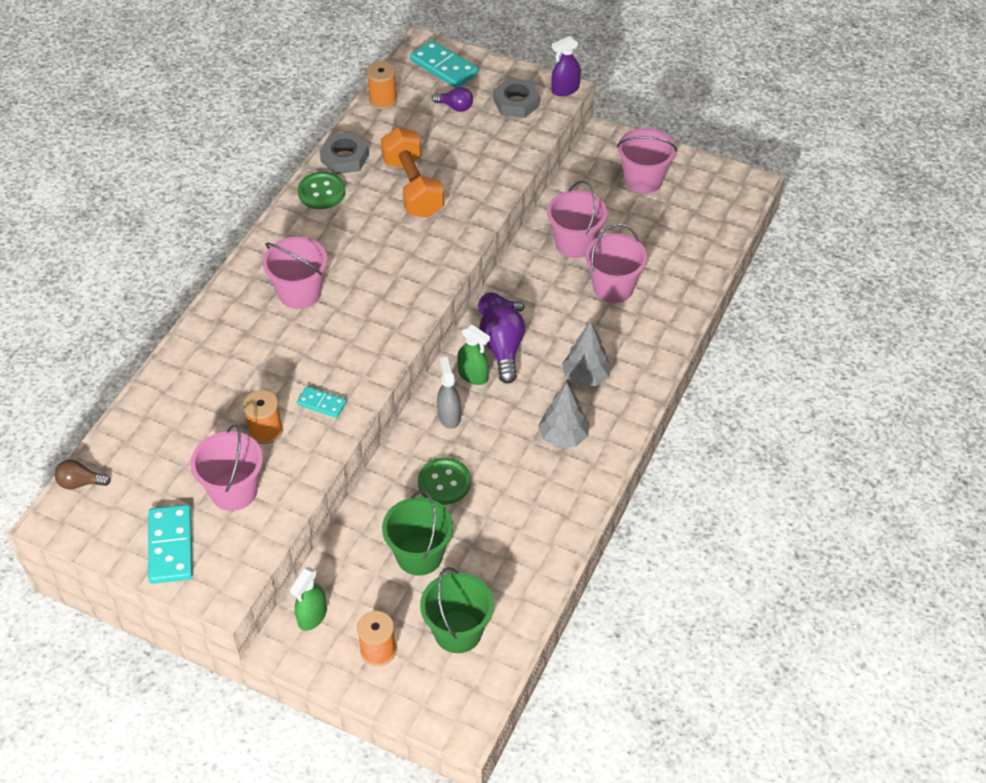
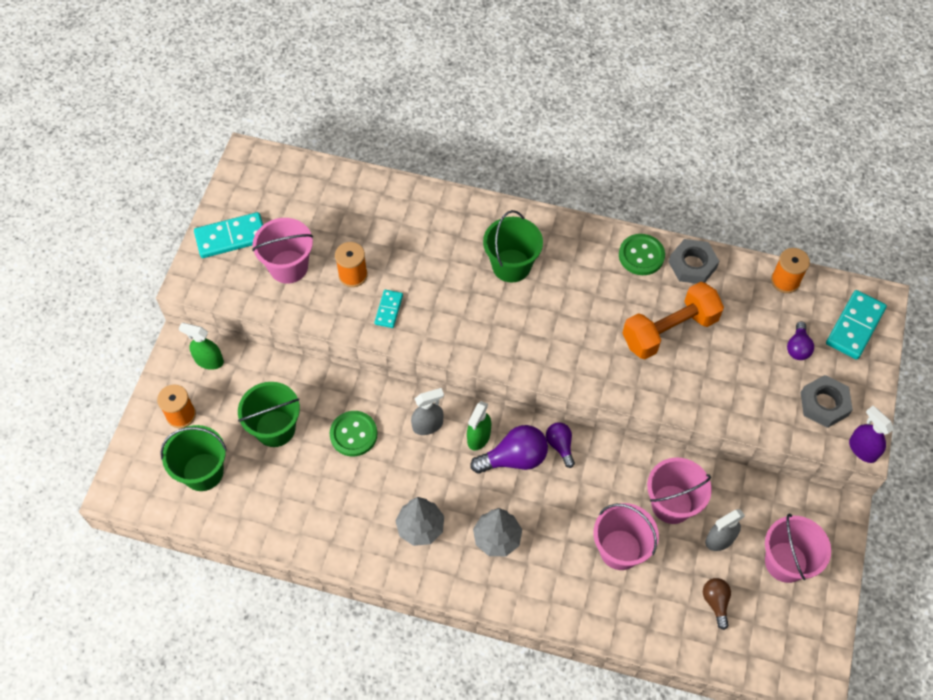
camera: 80 degrees right, 10 degrees up
brown light bulb [55,459,111,490] -> brown light bulb moved to [703,578,731,630]
pink bucket [263,237,328,309] -> green bucket [483,210,543,282]
none -> grey spray bottle [705,509,745,551]

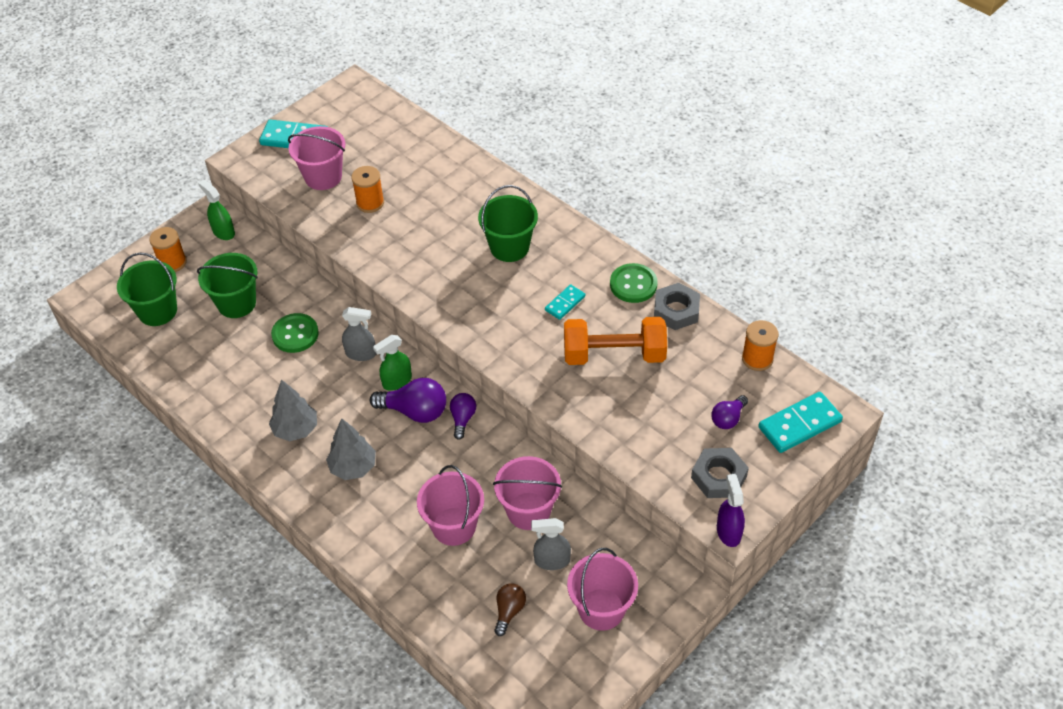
camera: 30 degrees right, 10 degrees down
turquoise domino [374,290,403,328] -> turquoise domino moved to [545,284,585,320]

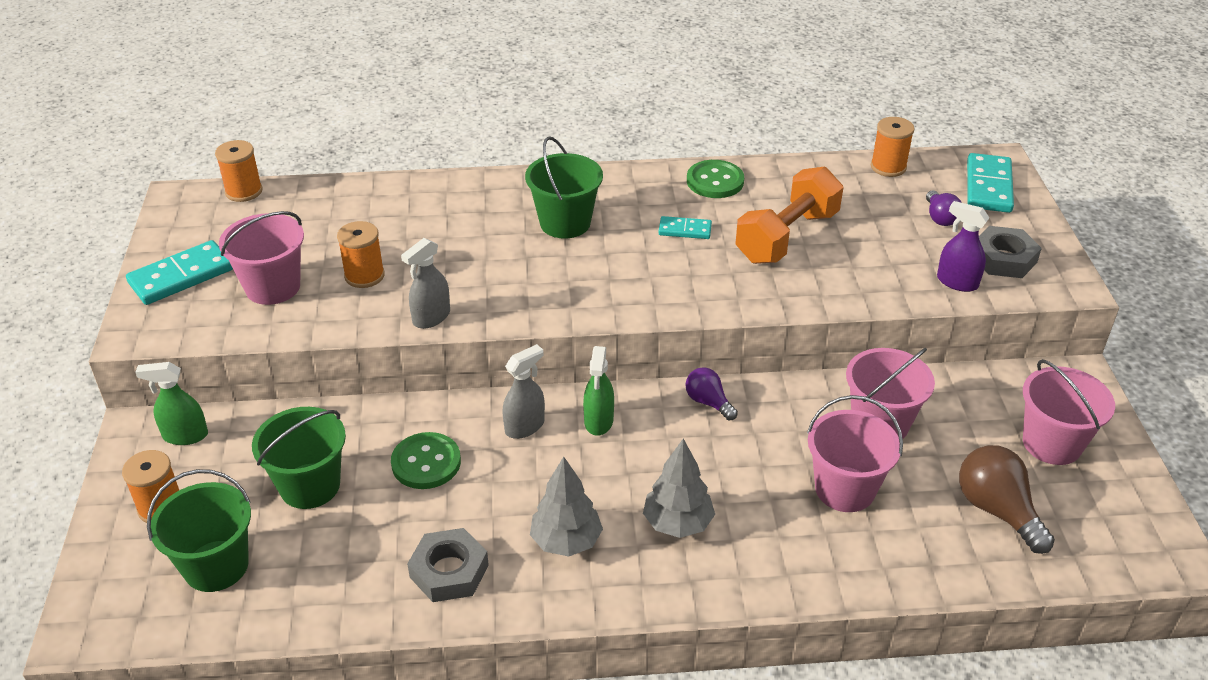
camera: 50 degrees left, 10 degrees down
purple light bulb [370,378,446,423] -> none
brown light bulb [494,583,526,636] -> brown light bulb [959,445,1055,554], size x1.69
grey spray bottle [531,518,571,570] -> grey spray bottle moved to [401,238,450,329]
turquoise domino [545,284,585,320] -> turquoise domino turned 75 degrees counterclockwise [659,216,712,239]
grey nut [654,283,700,330] -> grey nut moved to [407,528,489,602]
purple spray bottle [717,474,745,547] -> purple spray bottle moved to [937,201,990,292]
none -> orange spool [215,140,262,202]

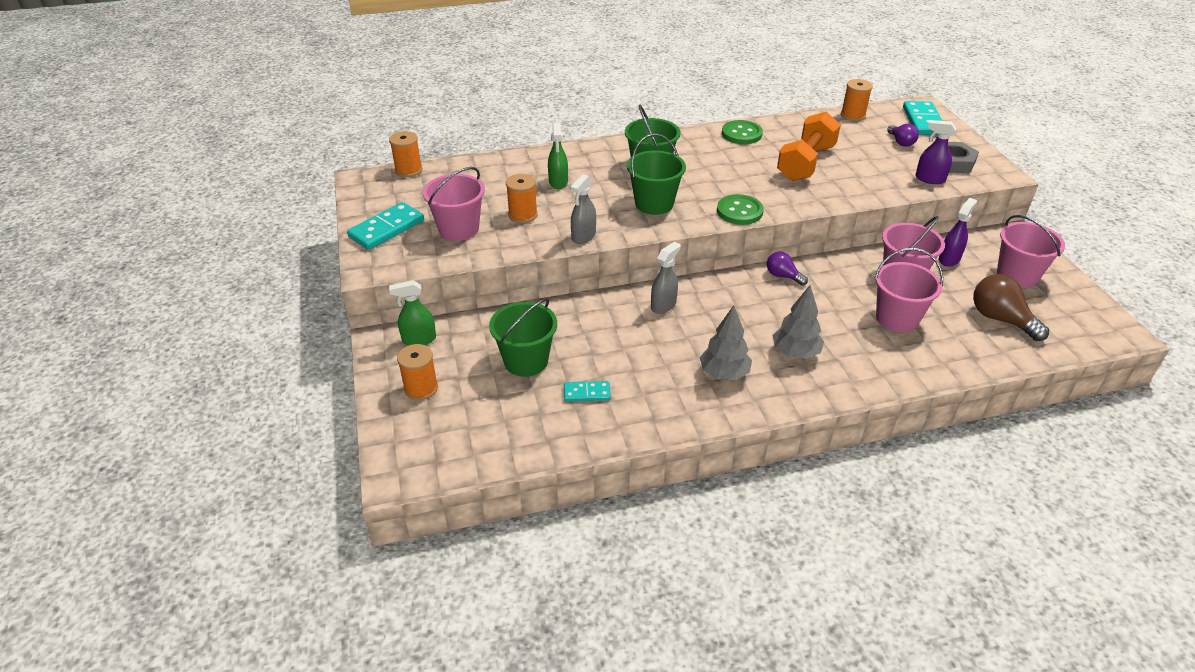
camera: 10 degrees left, 0 degrees up
green bucket [147,469,251,592] -> green bucket moved to [627,134,686,215]
green button [391,432,461,489] -> green button moved to [717,194,764,225]
grey nut [407,528,489,602] -> none
green spray bottle [583,346,614,436] -> green spray bottle moved to [548,123,568,189]
turquoise domino [659,216,712,239] -> turquoise domino moved to [564,381,611,402]
none -> purple spray bottle [939,198,977,267]

